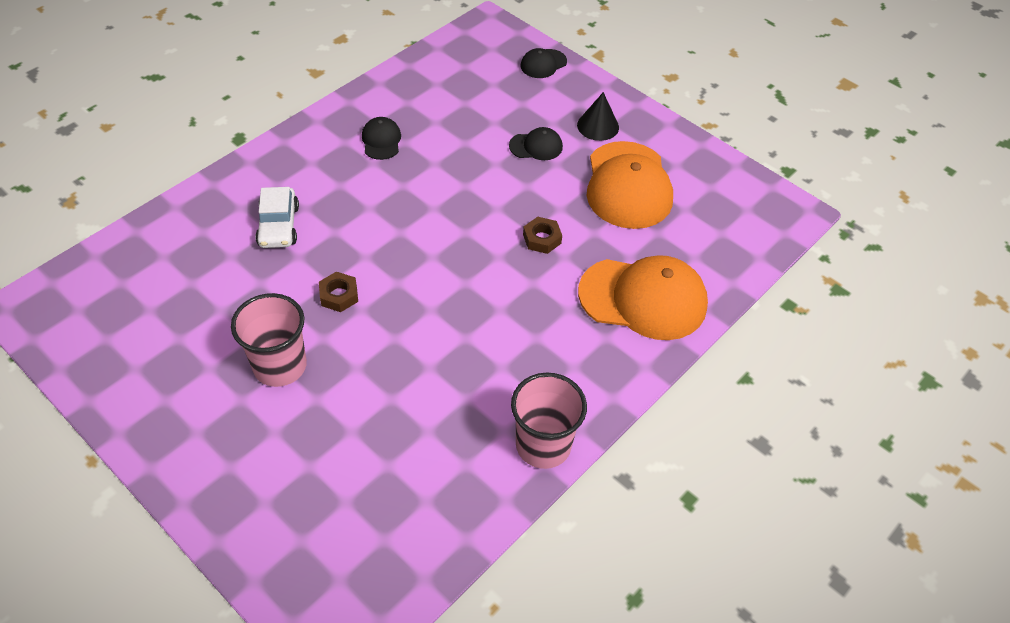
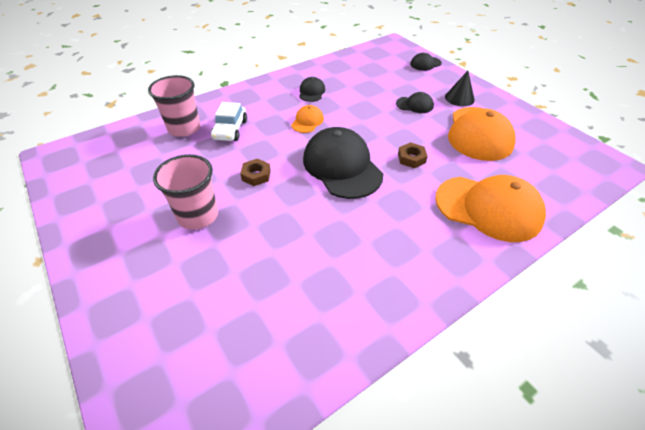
camera: 15 degrees right, 5 degrees down
pink cup [511,372,587,469] -> pink cup moved to [148,75,200,137]
none -> orange cap [291,105,324,133]
none -> black cap [303,127,383,199]

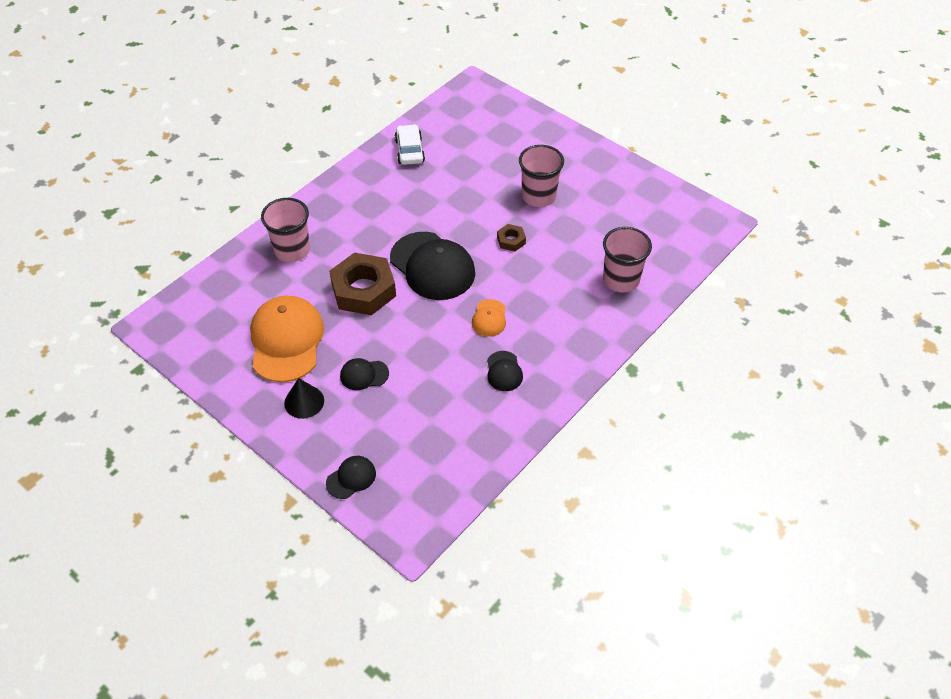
camera: 165 degrees right, 5 degrees up
white car [211,102,247,141] -> white car moved to [395,124,425,165]
brown nut [398,142,428,168] -> brown nut [329,252,396,315], size x2.17
orange cap [435,175,546,242] -> pink cup [261,198,310,262]

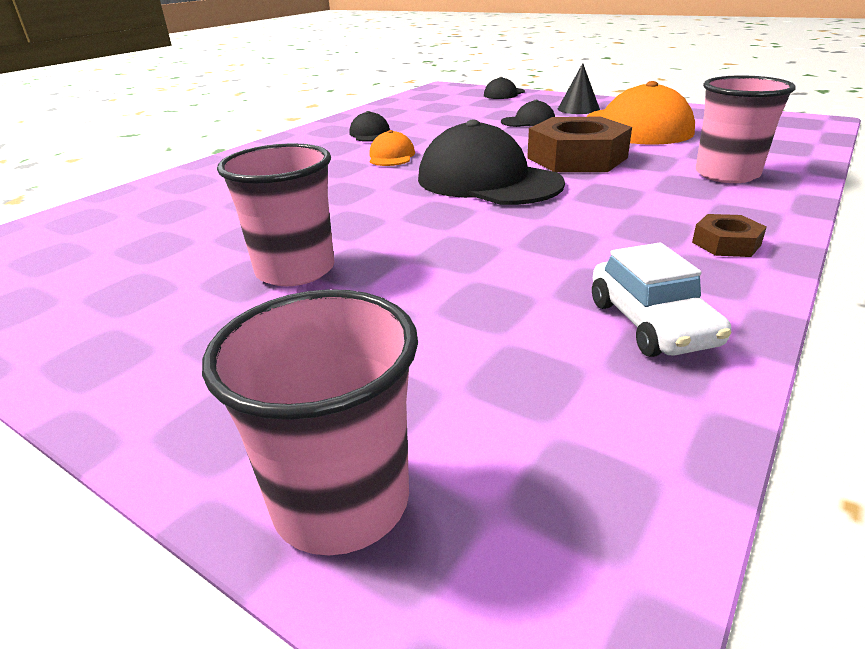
camera: 175 degrees right, 20 degrees down
brown nut [497,224,526,251] -> brown nut moved to [692,214,767,257]
pink cup [603,227,652,292] -> pink cup moved to [202,289,418,555]

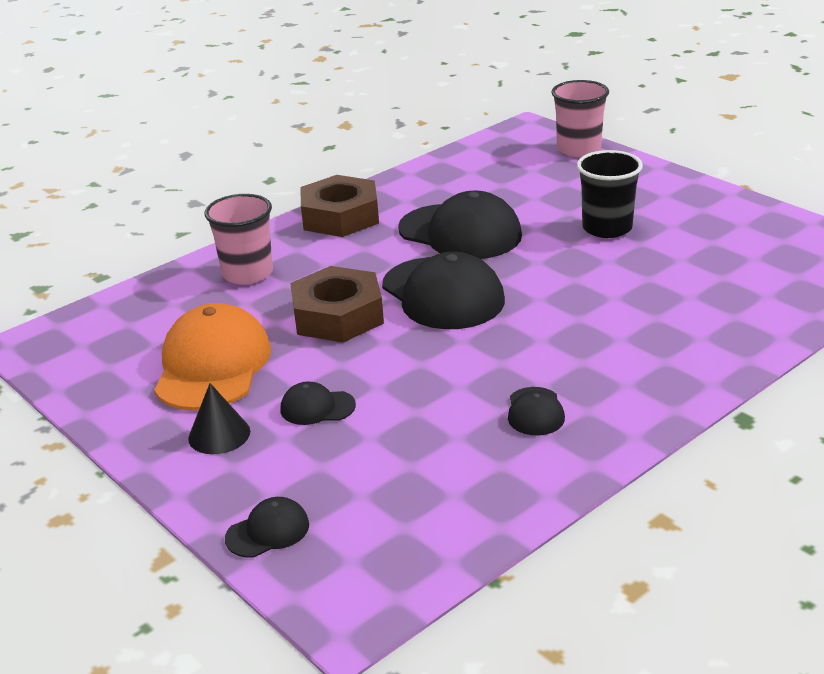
camera: 165 degrees left, 0 degrees up
pink cup [217,143,334,286] -> black cup [577,150,643,238]
orange cap [369,130,415,166] -> none
white car [592,243,731,357] -> none
brown nut [692,214,767,257] -> brown nut [300,175,379,237], size x2.17
none -> black cap [398,191,522,259]

